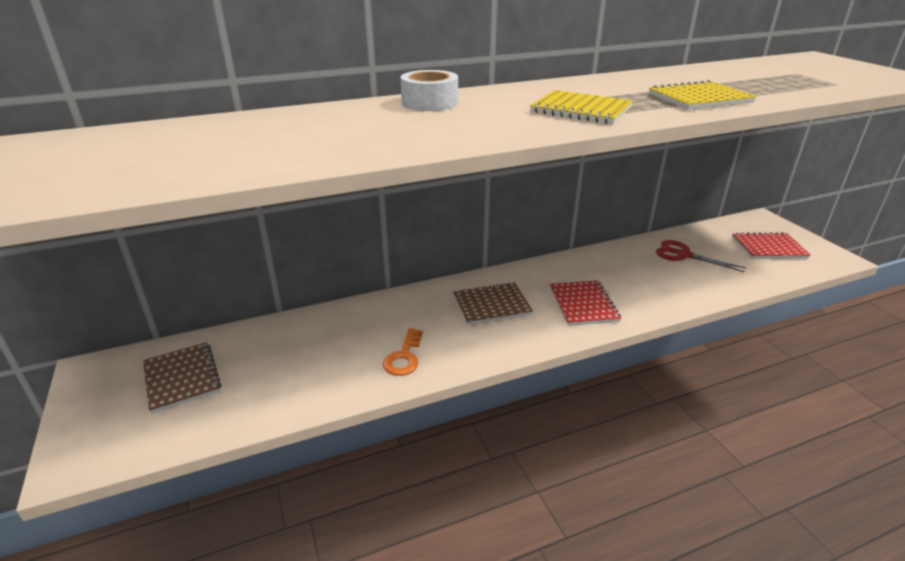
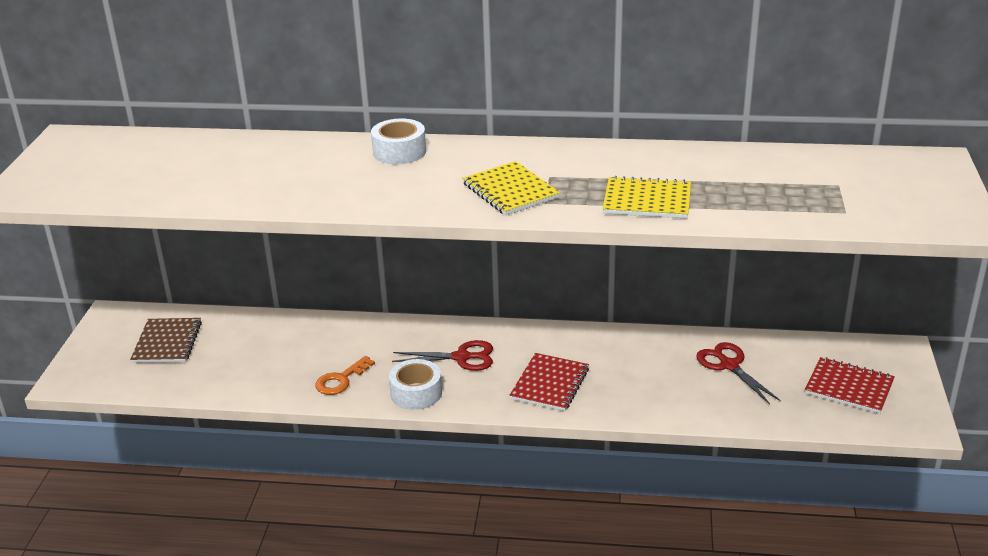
camera: 30 degrees right, 0 degrees up
brown notebook [453,282,533,325] -> red scissors [392,340,493,371]
none -> white tape [389,359,442,410]

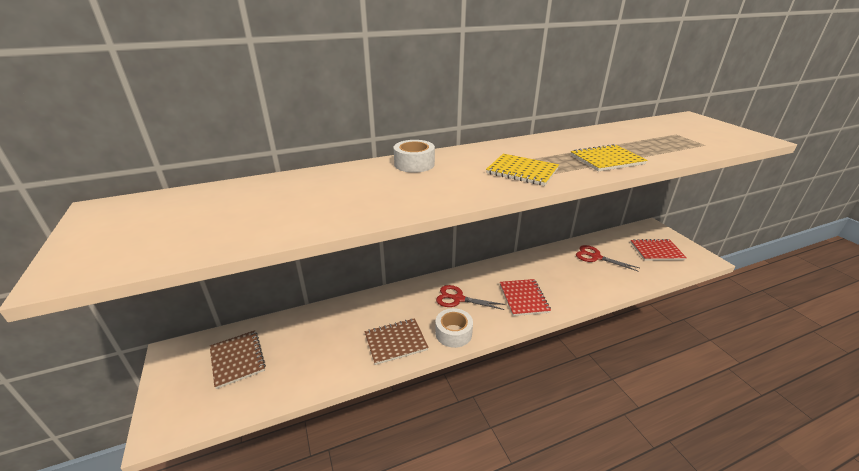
camera: 30 degrees left, 0 degrees up
orange key [315,356,375,395] -> brown notebook [365,318,429,365]
red scissors [392,340,493,371] -> red scissors turned 135 degrees counterclockwise [436,285,506,310]

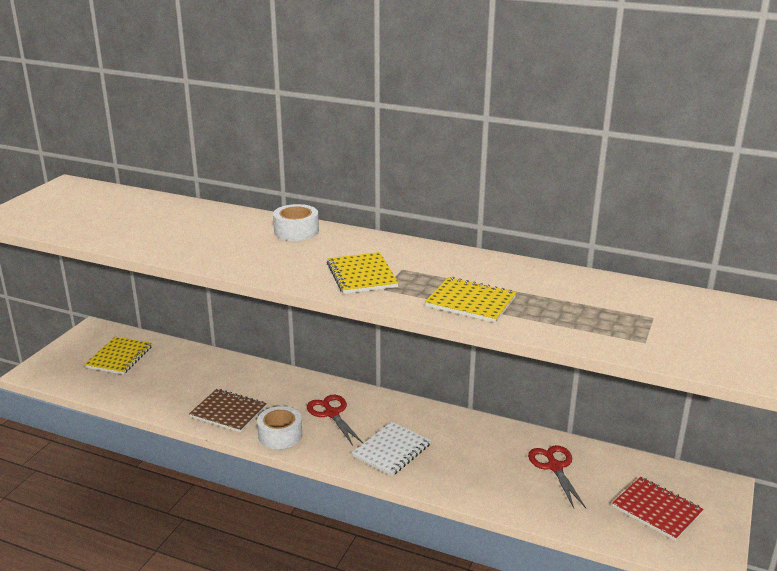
camera: 45 degrees right, 5 degrees down
brown notebook [210,330,266,389] -> yellow notebook [84,337,152,375]
red notebook [500,279,551,316] -> white notebook [352,422,431,476]

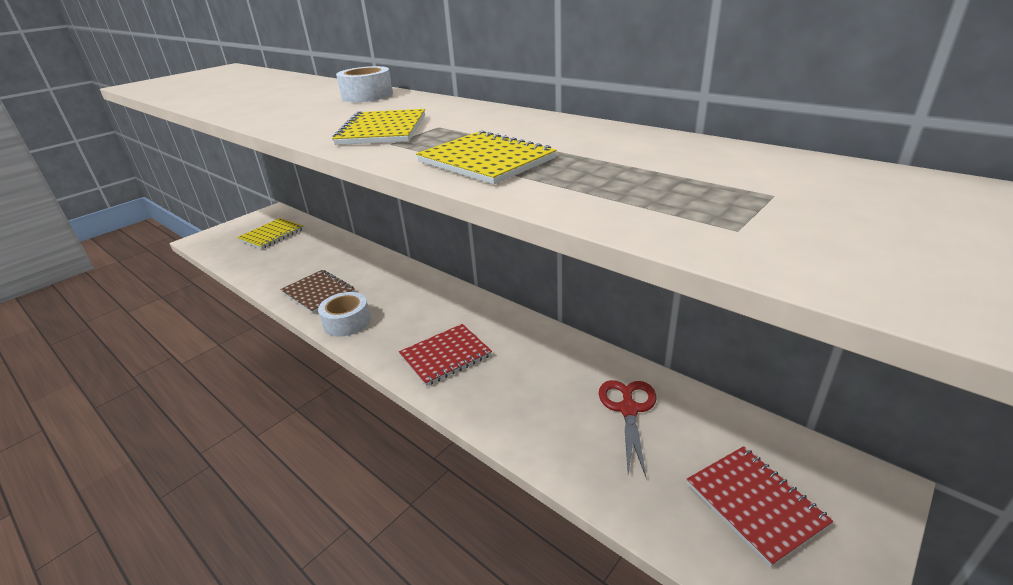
camera: 20 degrees right, 5 degrees up
red scissors [307,395,363,446] -> none
white notebook [352,422,431,476] -> red notebook [399,324,492,386]

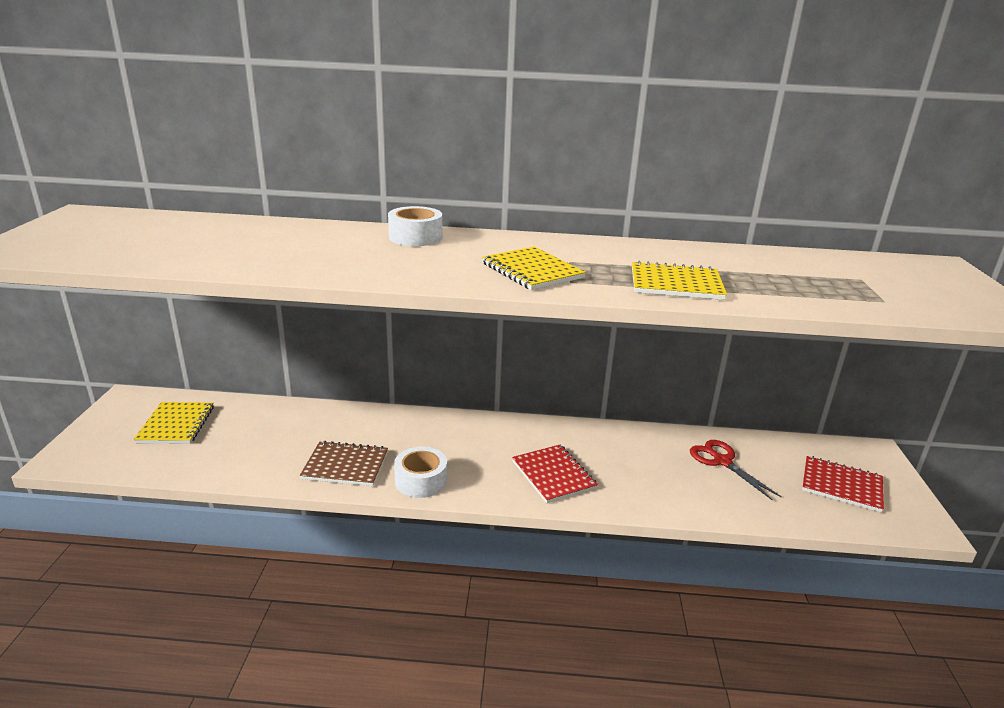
camera: 40 degrees left, 5 degrees down
red notebook [399,324,492,386] -> red notebook turned 45 degrees counterclockwise [512,445,598,503]

